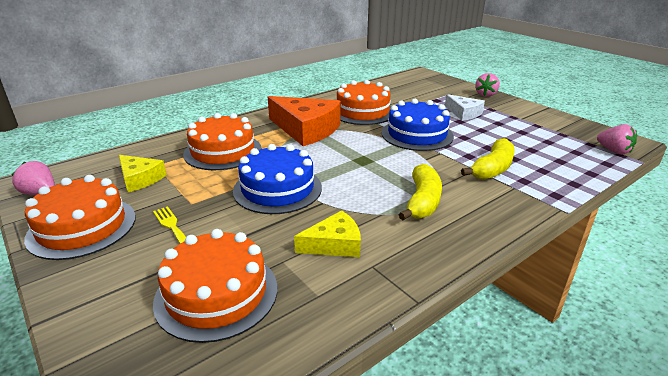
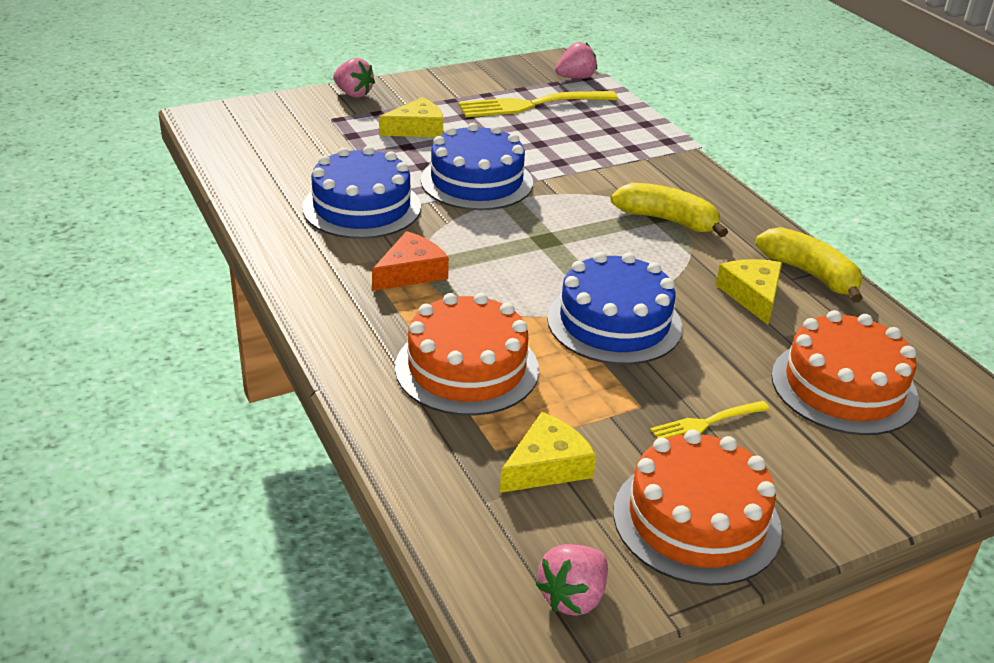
camera: 80 degrees left, 5 degrees up
orange cheese [268,96,341,146] -> orange cheese [372,231,449,291], size x0.55
orange cake [336,80,392,125] -> blue cake [302,146,421,239]
white cheese [445,94,485,121] -> yellow cheese [379,97,443,137]
yellow banana [461,138,515,180] -> yellow banana moved to [756,227,863,303]
none -> yellow fork [458,91,618,117]

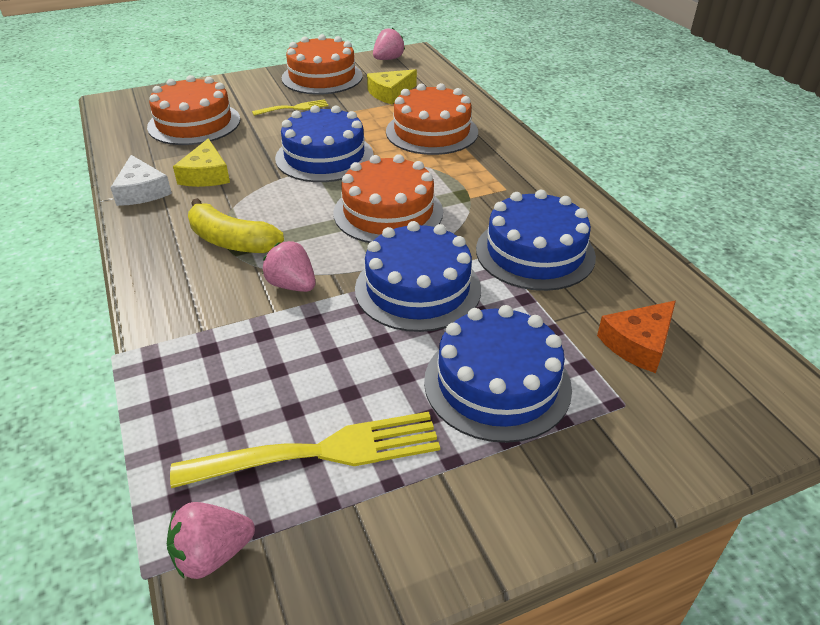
camera: 175 degrees left, 5 degrees up
pink strawberry [333,58,375,98] -> pink strawberry moved to [263,241,315,292]
orange cheese [372,231,449,291] -> orange cheese moved to [597,301,676,373]
yellow cheese [379,97,443,137] -> blue cake [424,305,572,443]
yellow banana [756,227,863,303] -> white cheese [110,155,172,206]
none -> orange cake [333,154,443,243]

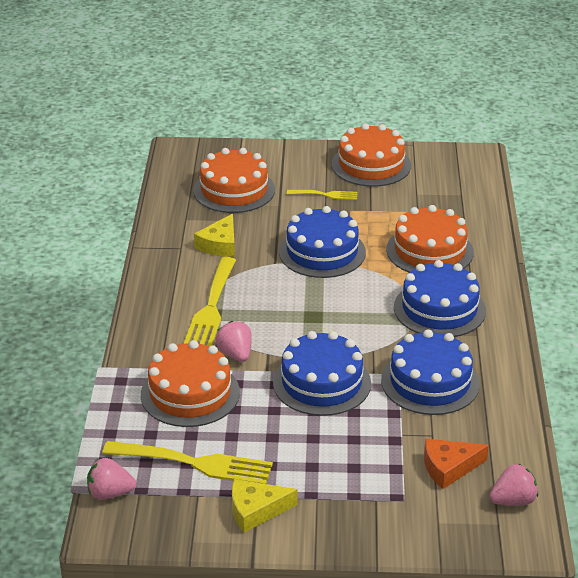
camera: 25 degrees right, 5 degrees down
white cheese [110,155,172,206] -> none
yellow banana [188,198,284,253] -> yellow fork [183,257,236,346]
orange cake [333,154,443,243] -> orange cake moved to [141,340,240,427]
yellow cheese [367,69,417,104] -> yellow cheese moved to [232,479,298,533]
pink strawberry [373,28,405,60] -> pink strawberry moved to [490,464,538,505]
blue cake [424,305,572,443] -> blue cake moved to [394,260,486,337]

